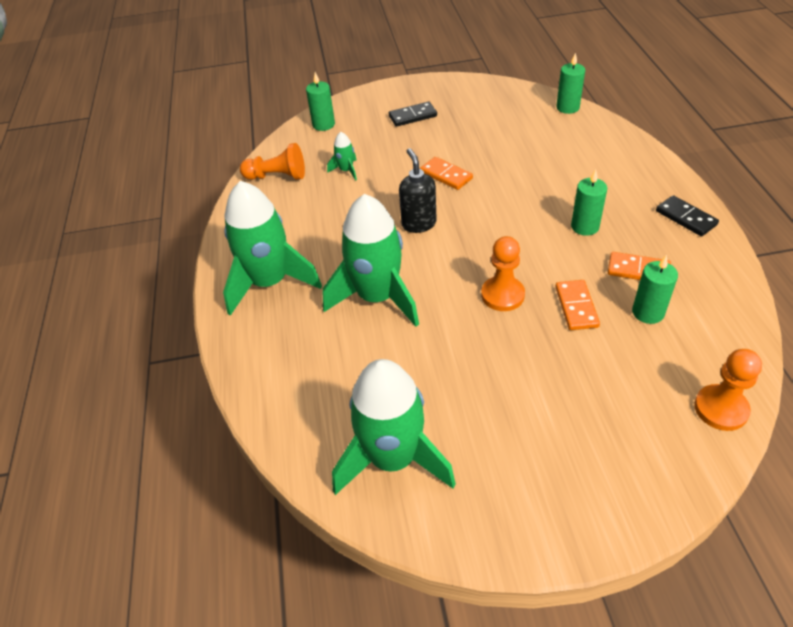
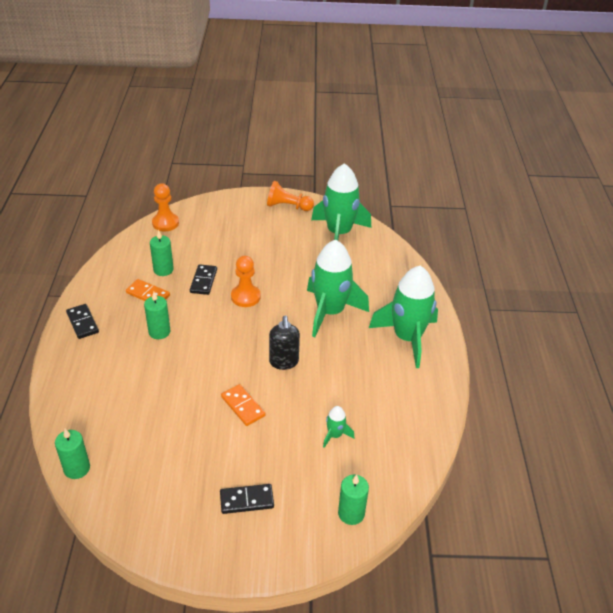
camera: 175 degrees left, 5 degrees down
orange pawn [240,143,305,180] -> orange pawn moved to [267,181,314,211]
orange domino [555,280,600,330] -> black domino [190,264,217,295]

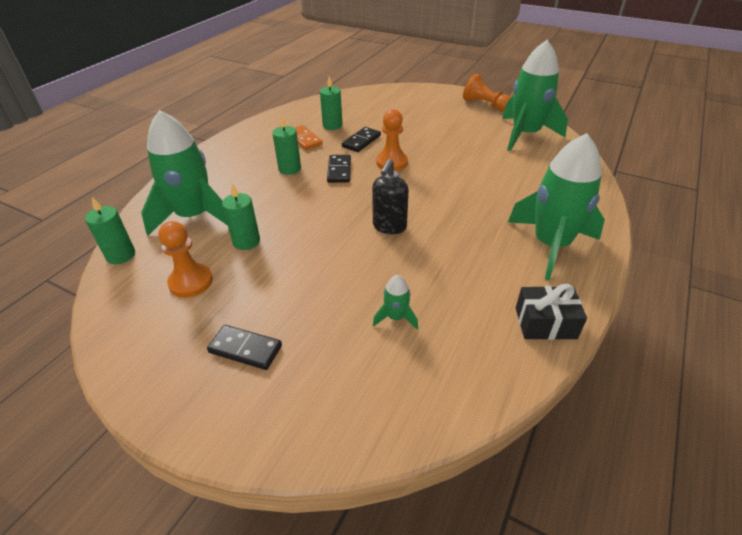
camera: 30 degrees right, 0 degrees up
black domino [66,304,99,339] -> black domino moved to [327,155,351,183]
orange pawn [152,183,179,231] -> orange pawn moved to [158,221,213,298]
orange domino [221,384,265,426] -> none
green rocket [307,240,369,337] -> green rocket moved to [141,110,227,236]
green candle [338,474,369,525] -> green candle moved to [222,183,260,250]
none -> black gift [516,284,587,340]

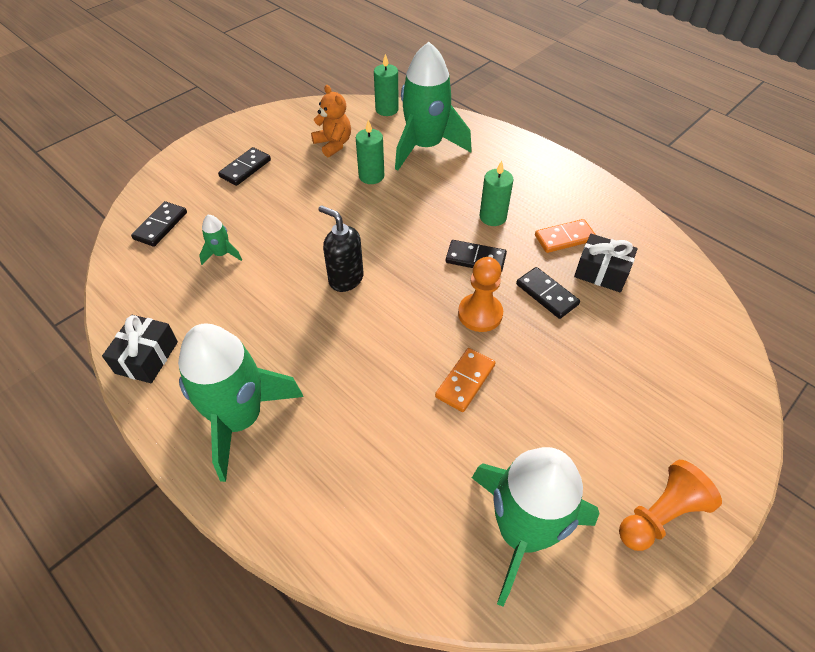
camera: 105 degrees right, 10 degrees up
orange pawn [158,221,213,298] -> orange teddy bear [311,85,351,157]
green candle [320,76,343,130] -> black gift [574,234,638,292]
none -> black domino [131,201,187,247]
none -> orange domino [435,348,495,412]

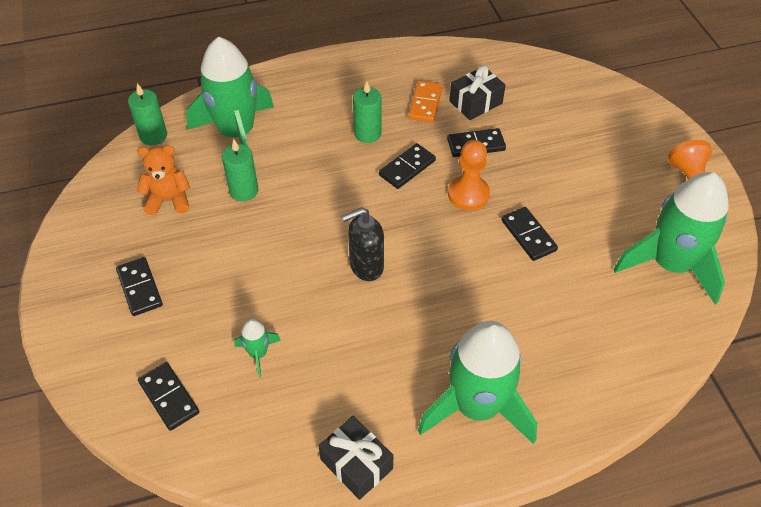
camera: 60 degrees left, 0 degrees up
orange domino [435,348,495,412] -> black domino [501,207,558,261]

